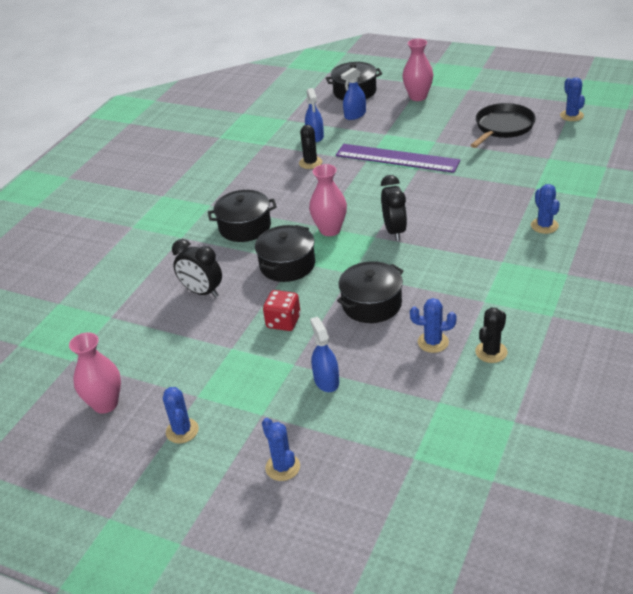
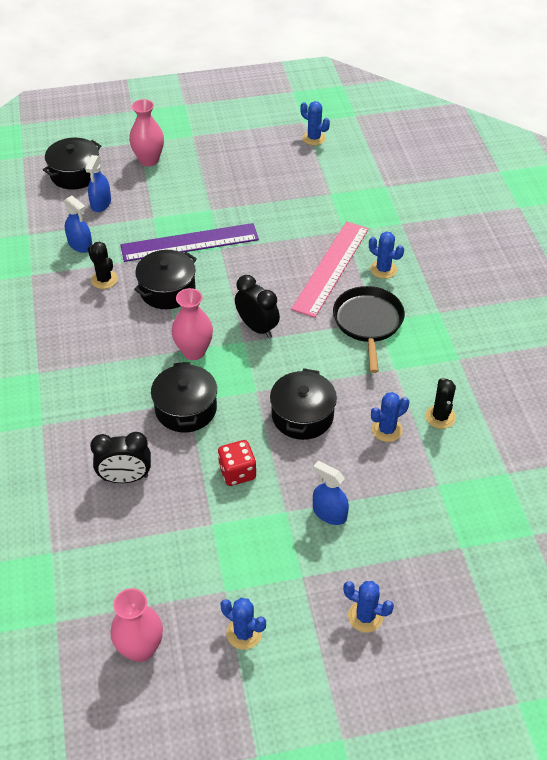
camera: 40 degrees left, 10 degrees up
black pot [208,190,277,242] -> black pot moved to [134,250,197,309]
black pan [471,103,536,148] -> black pan moved to [333,286,405,373]
none -> pink ruler [291,221,369,318]

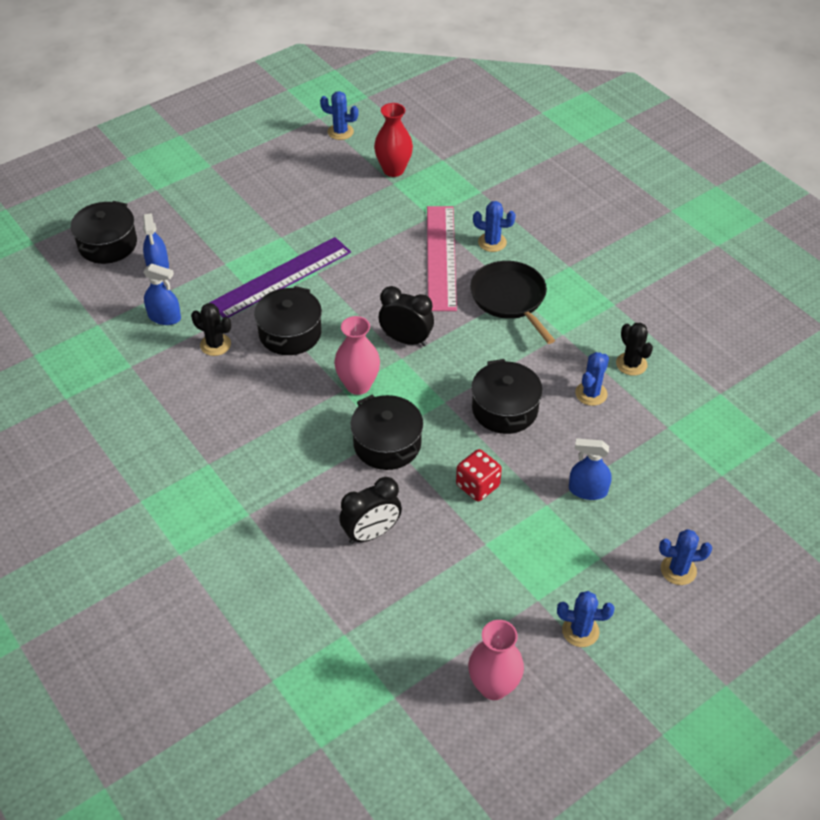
camera: 25 degrees left, 0 degrees up
pink vase [129,99,164,166] -> none
none -> red vase [374,103,413,177]

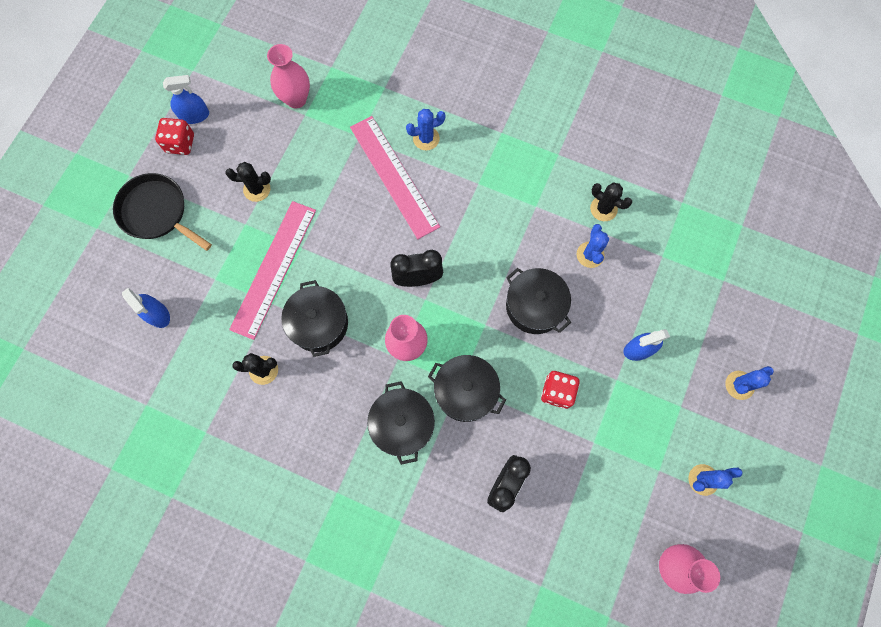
camera: 30 degrees left, 25 degrees up
black pot [71,201,137,264] -> black pot moved to [367,381,435,465]
blue spray bottle [143,263,181,325] -> blue spray bottle moved to [163,75,209,124]
purple ruler [209,237,351,318] -> pink ruler [229,201,316,340]
blue cactus [320,91,359,140] -> none
red vase [374,103,413,177] -> pink vase [267,44,310,108]
black pan [470,261,555,344] -> black pan moved to [113,173,212,251]
none -> red dice [155,118,194,155]
none -> black cactus [225,162,271,202]

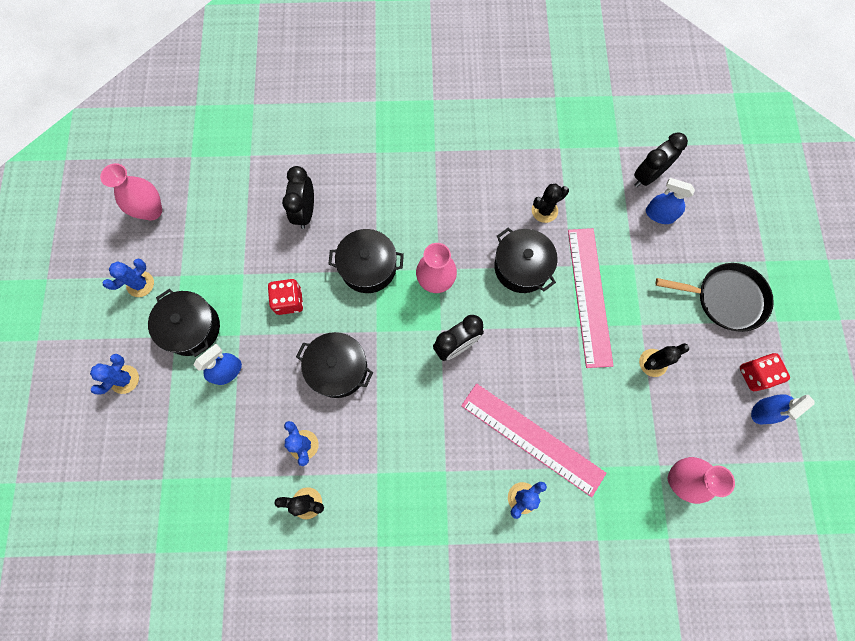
camera: 155 degrees right, 0 degrees up
black pot [367,381,435,465] -> black pot moved to [148,289,220,357]
none -> black clock [634,132,688,187]

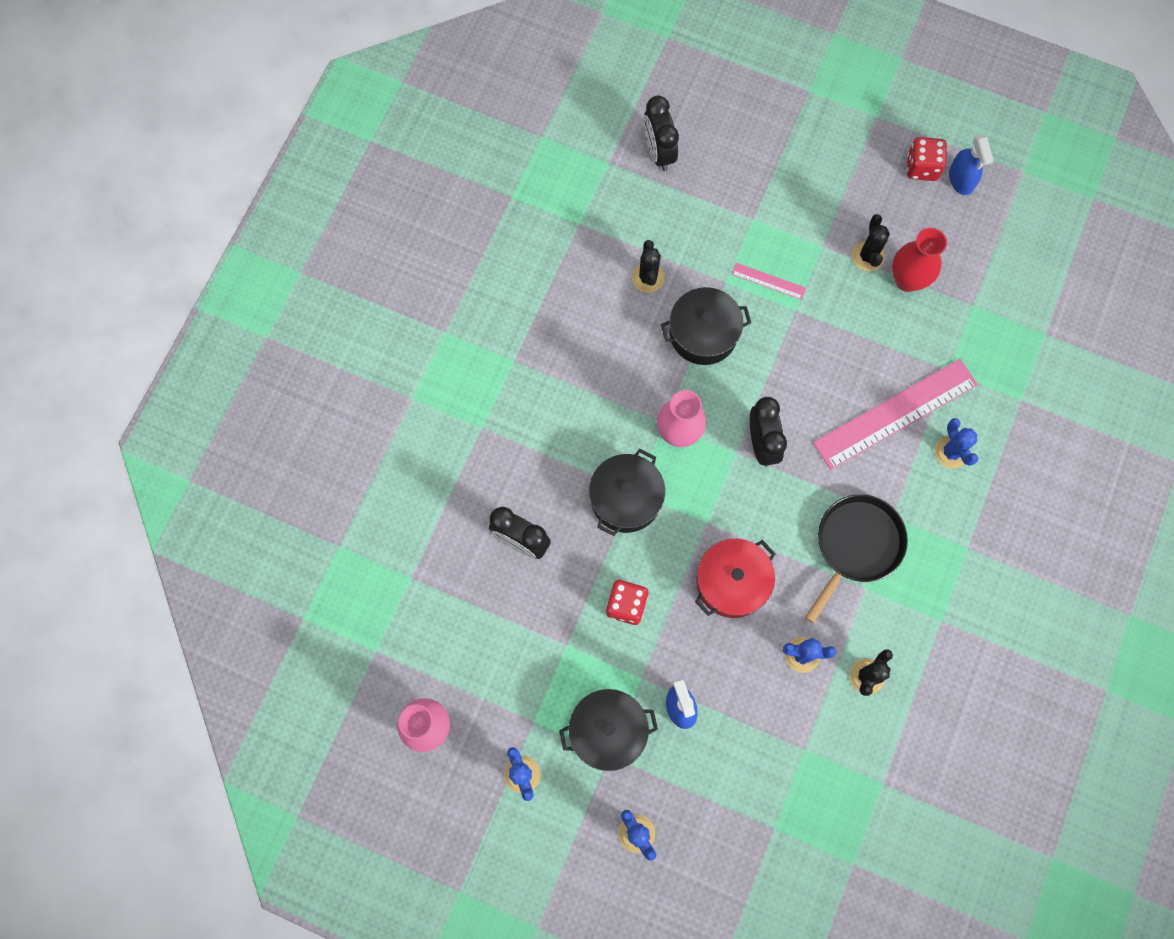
camera: 65 degrees left, 0 degrees up
black pot [296,332,373,398] -> red pot [695,539,776,618]
pink ruler [568,228,614,368] -> pink ruler [731,263,806,300], size x0.44
blue spray bottle [646,178,695,224] -> none
black pan [656,263,774,332] -> black pan moved to [805,494,908,623]
pink vase [668,457,735,504] -> none
none -> red vase [892,228,947,292]

